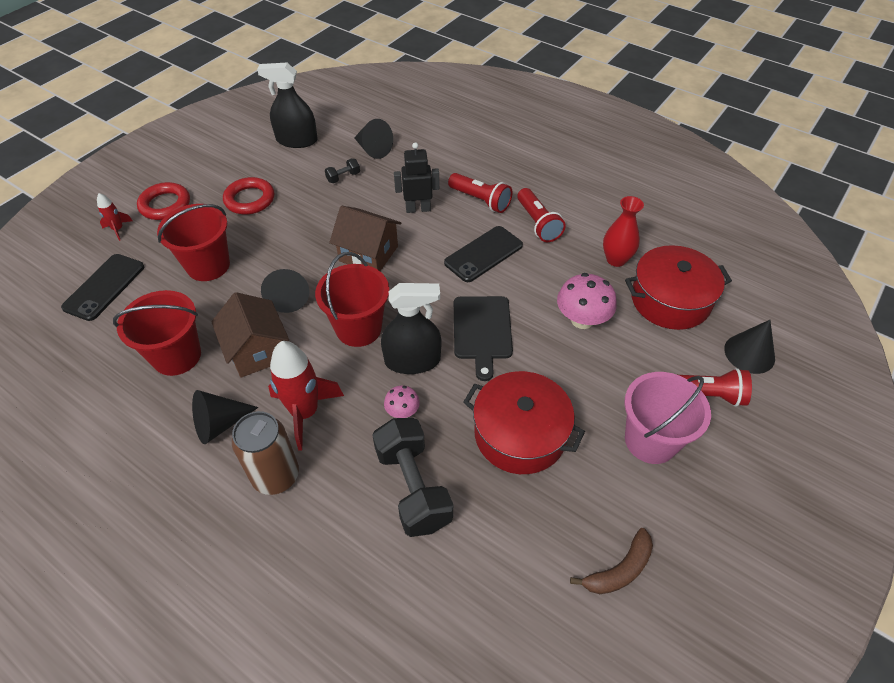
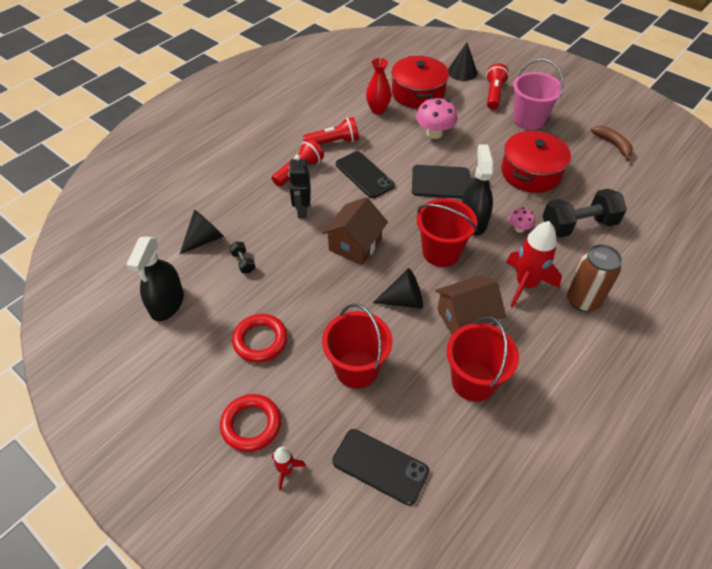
camera: 85 degrees left, 0 degrees up
black cone [192,390,258,444] -> none

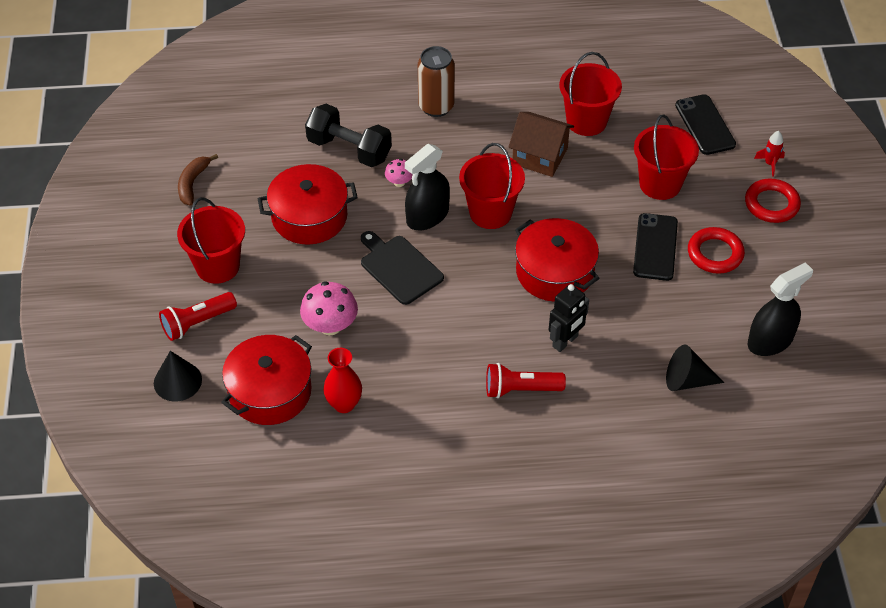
camera: 135 degrees left, 0 degrees up
black dumbbell [229,242,256,273] -> none
red flashlight [303,117,359,145] -> none
brown house [322,197,388,265] -> red pot [515,218,600,302]
black phone [336,151,395,198] -> black phone moved to [633,213,678,281]
black cone [373,268,423,309] -> none
red rocket [506,221,562,307] -> none
pink bucket [513,59,563,130] -> red bucket [177,197,245,284]

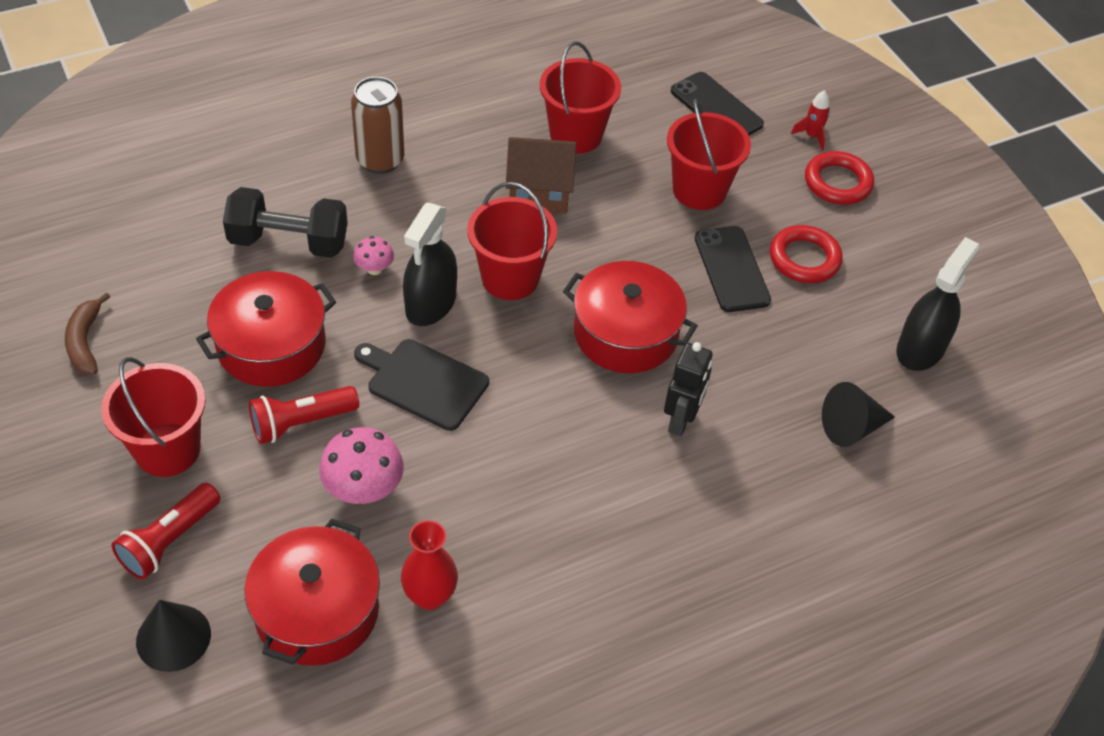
camera: 25 degrees left, 0 degrees up
red flashlight [486,363,566,398] -> red flashlight moved to [249,386,359,444]

